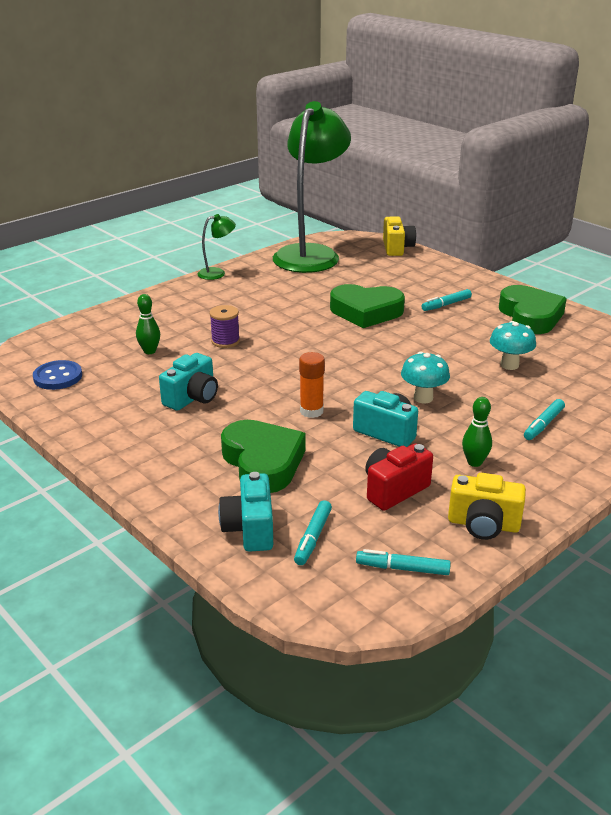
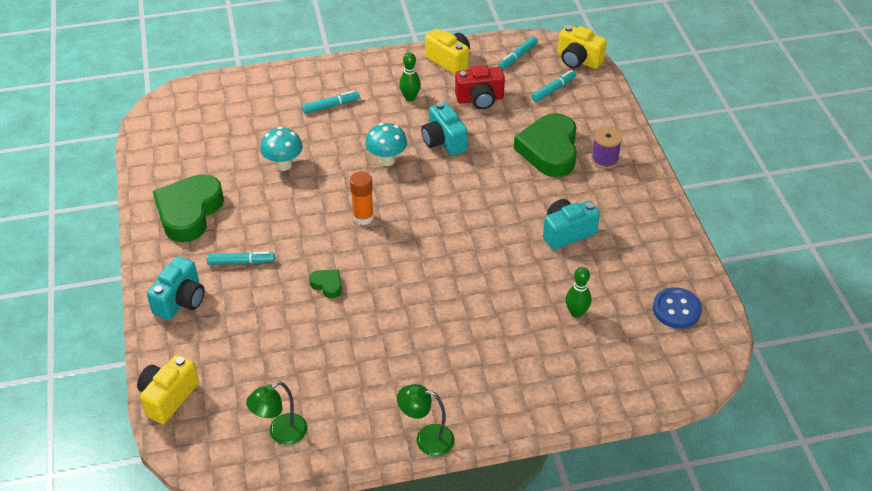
camera: 150 degrees left, 15 degrees up
purple spool [210,305,240,348] -> purple spool moved to [591,127,622,169]
turquoise camera [218,472,273,552] -> turquoise camera moved to [147,256,205,320]
green lamp [273,101,351,273] -> green lamp [246,381,307,445], size x0.40
orange glue stick [299,352,325,418] -> orange glue stick moved to [350,171,374,225]
green heart [330,284,405,328] -> green heart [309,270,342,298], size x0.43
turquoise marker [356,549,451,575] -> turquoise marker turned 90 degrees clockwise [498,36,538,69]
none -> yellow camera [558,25,607,69]

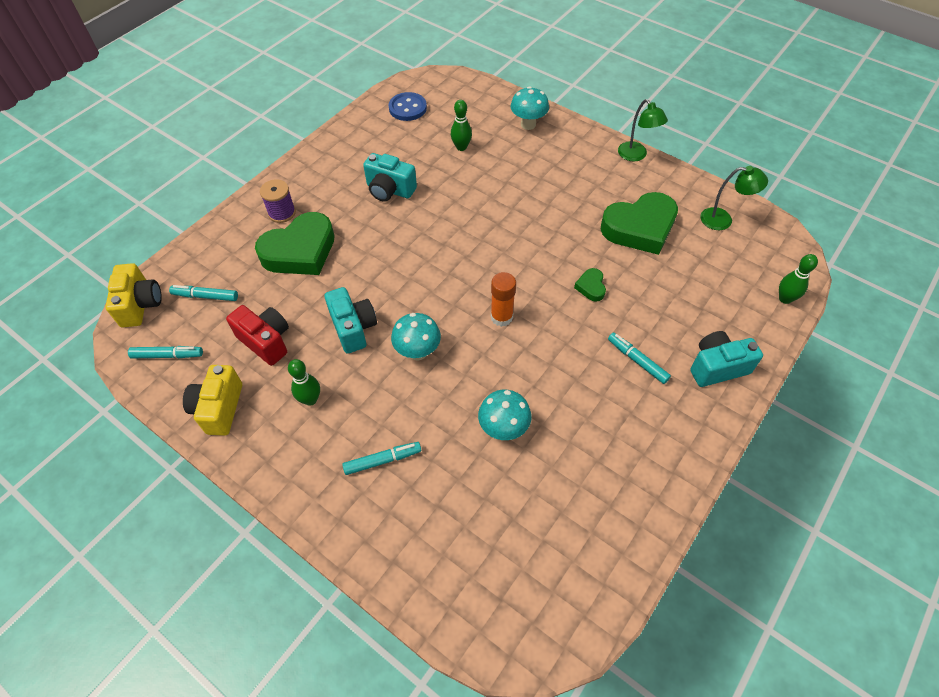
camera: 130 degrees left, 10 degrees up
yellow camera [137,355,199,424] -> green bowling pin [779,254,818,304]
green heart [153,174,224,242] -> green heart moved to [601,192,678,255]
turquoise marker [302,90,360,114] -> turquoise marker turned 135 degrees clockwise [342,442,421,475]
turquoise camera [421,102,468,156] -> turquoise camera turned 45 degrees counterclockwise [325,287,377,354]
none -> turquoise mushroom [511,86,549,130]

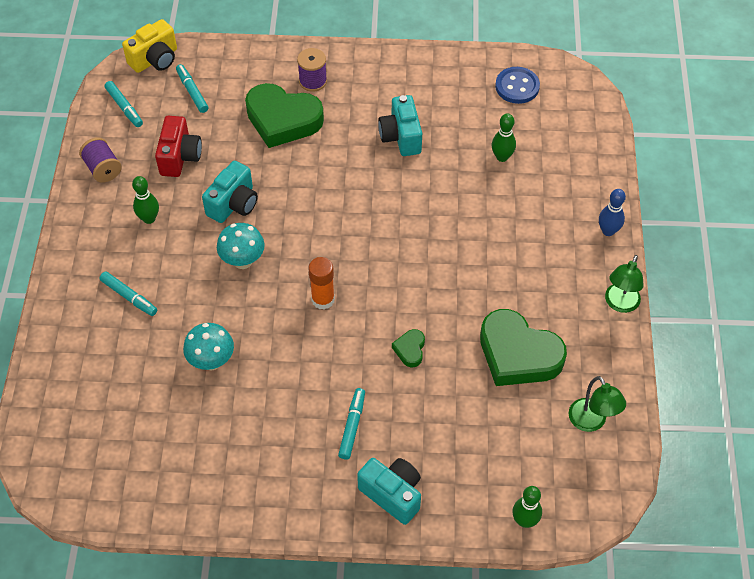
camera: 55 degrees right, 0 degrees up
yellow camera [183,365,242,436] -> purple spool [79,137,122,183]
turquoise mushroom [511,86,549,130] -> none
green heart [574,268,606,302] -> green heart turned 45 degrees counterclockwise [392,329,425,367]
none -> blue bowling pin [599,189,626,236]

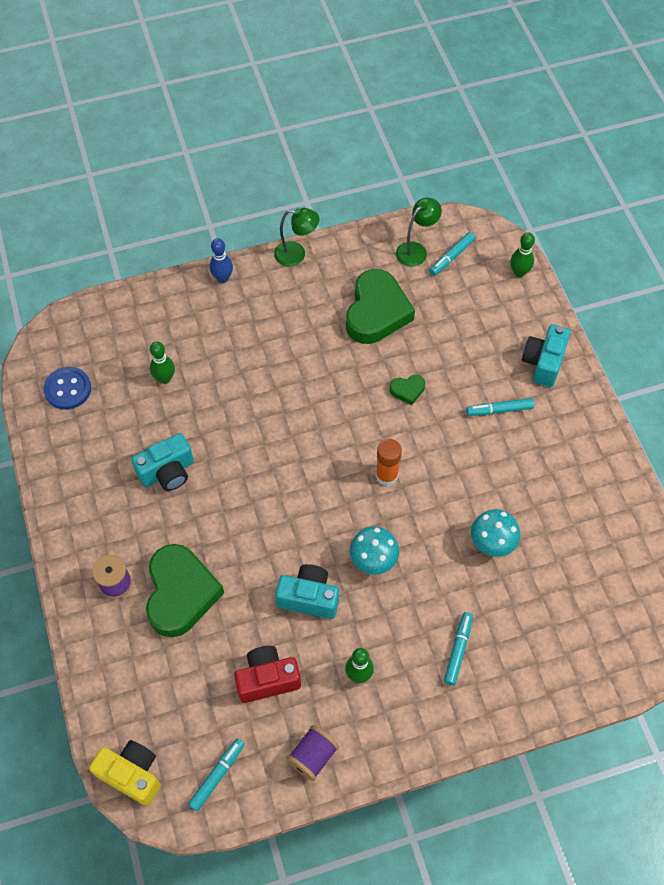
camera: 110 degrees left, 5 degrees up
turquoise marker [176,64,209,113] -> turquoise marker moved to [429,232,475,276]

